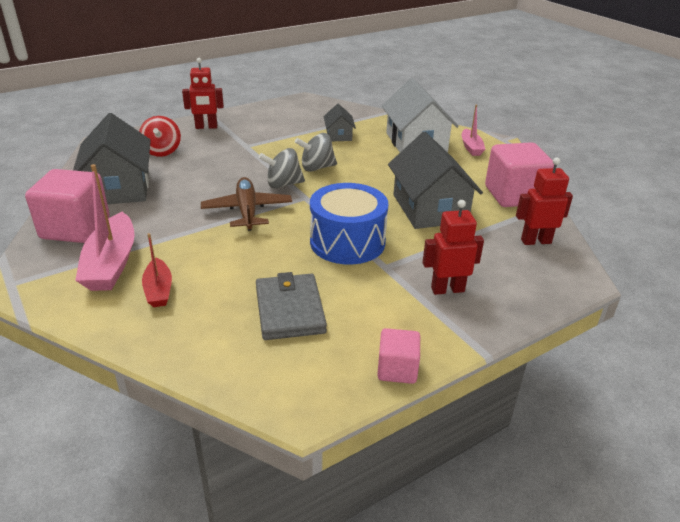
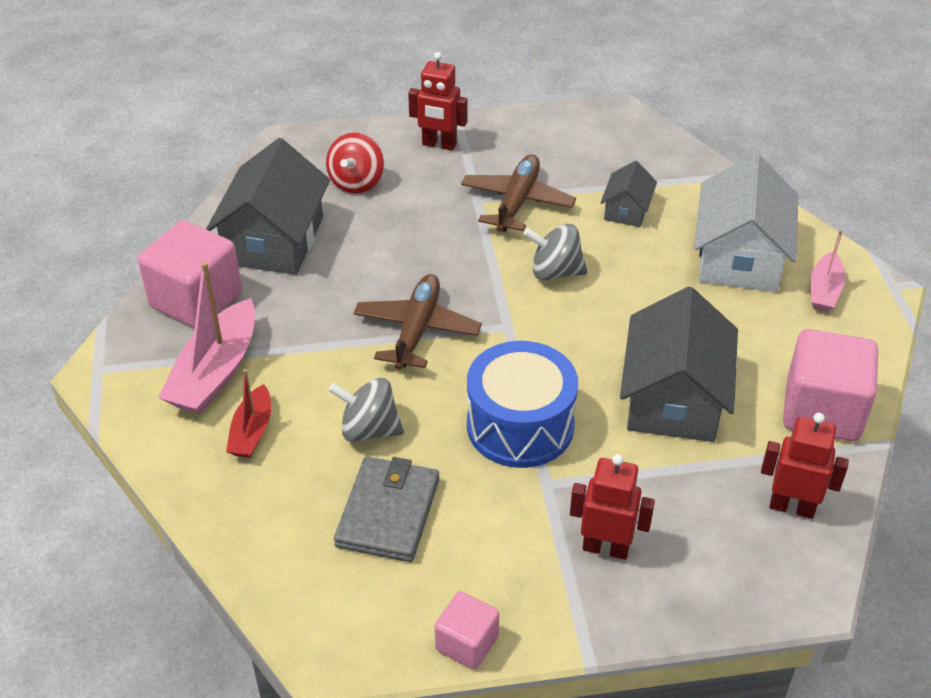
camera: 25 degrees right, 10 degrees up
grey spinning top [259,148,305,189] -> grey spinning top moved to [328,378,404,442]
none -> brown plane [461,154,576,232]

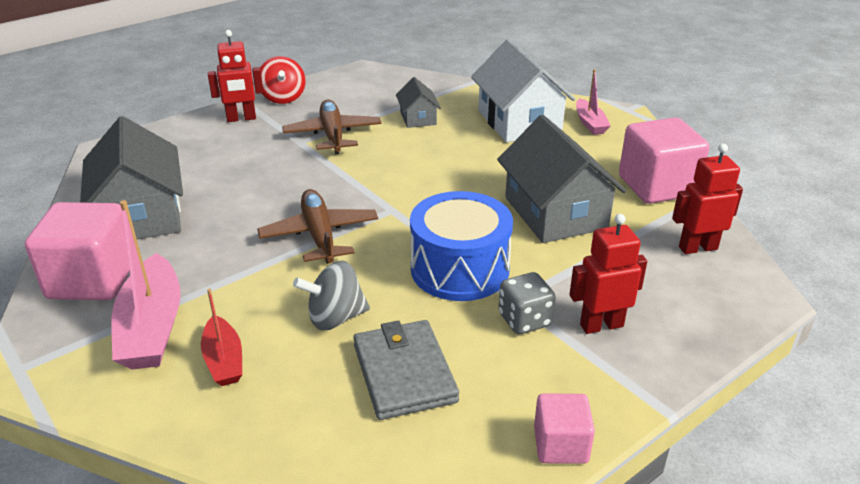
camera: 30 degrees left, 10 degrees down
red spinning top [326,133,384,194] -> red spinning top moved to [260,56,305,104]
grey spinning top [523,224,588,280] -> none
none -> grey dice [499,272,556,334]

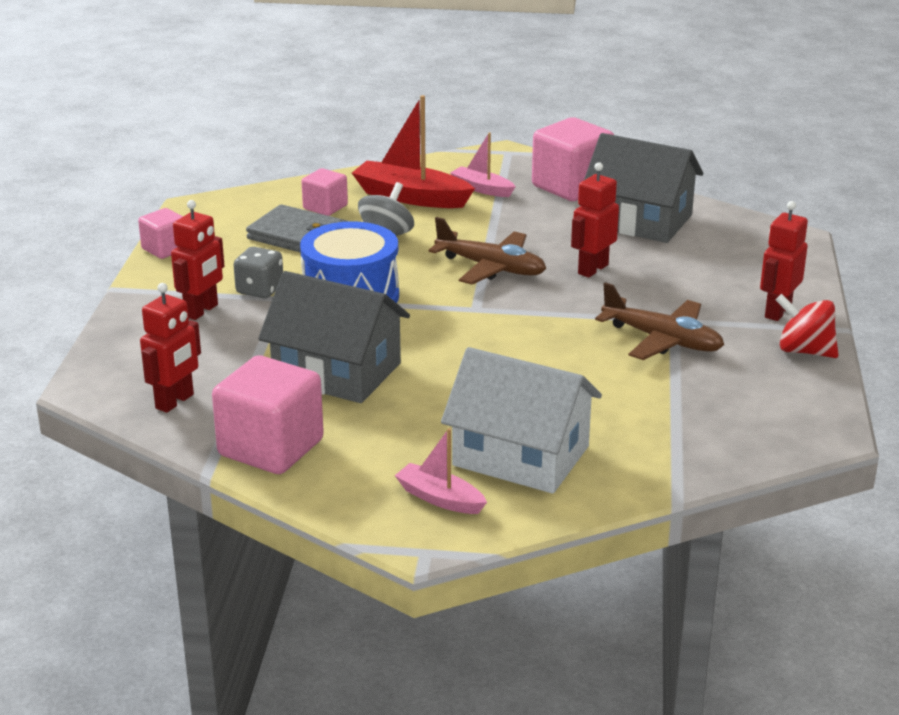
camera: 135 degrees right, 5 degrees down
pink boat [111,200,181,370] -> pink boat [450,132,515,197], size x0.57
red boat [201,288,242,386] -> red boat [352,95,475,208], size x1.74
grey house [396,77,441,128] -> none
none -> pink cube [301,168,348,216]
none -> red robot [571,162,619,278]

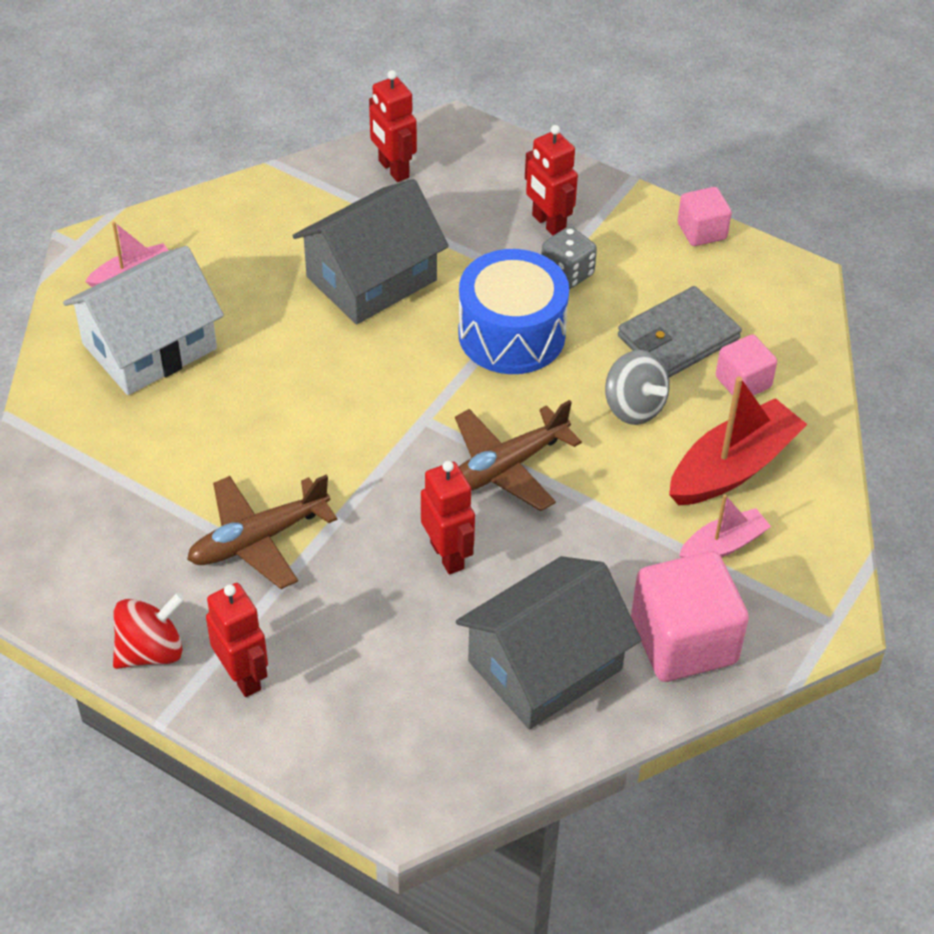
camera: 115 degrees right, 20 degrees up
pink cube [212,355,324,474] -> none

